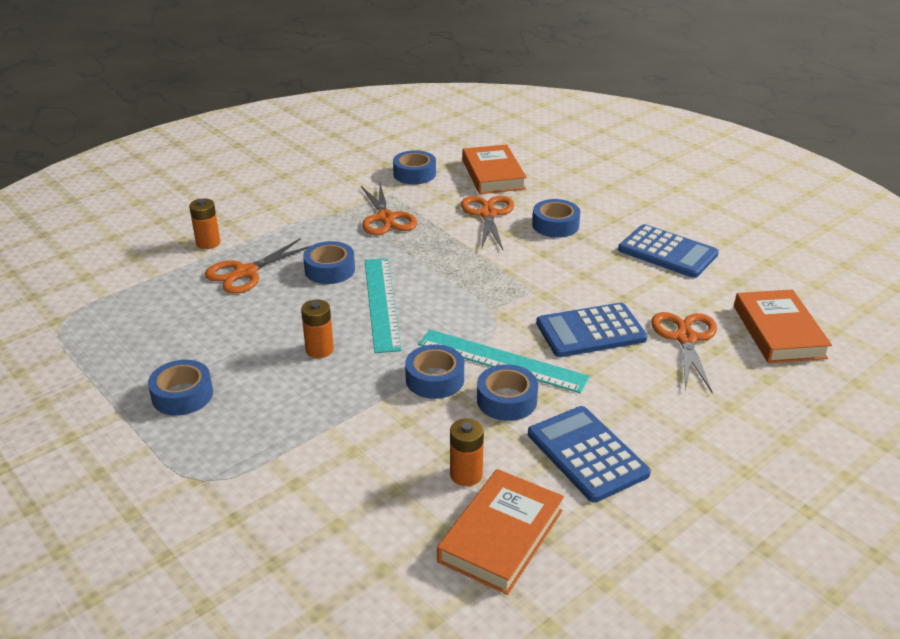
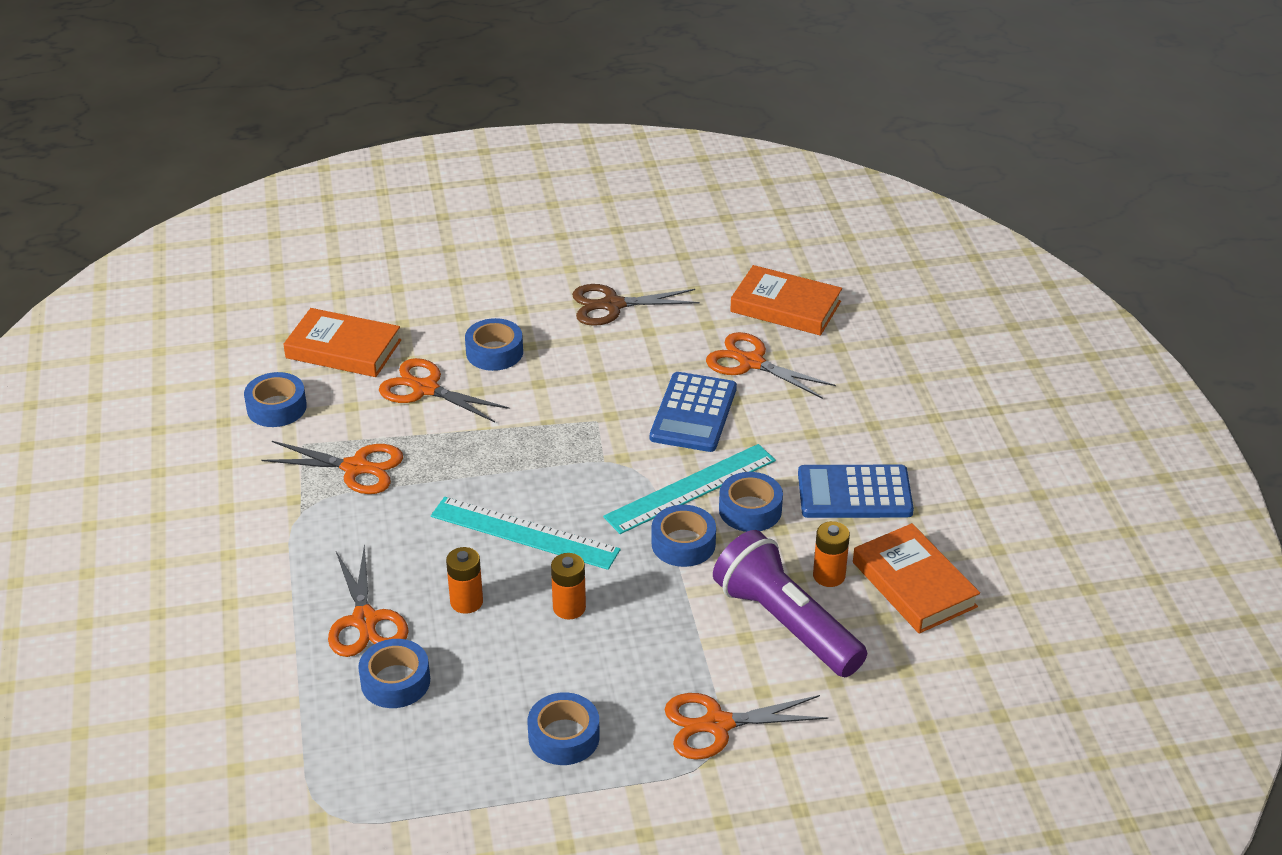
camera: 60 degrees left, 5 degrees up
orange battery [189,198,220,249] -> orange battery moved to [446,547,483,614]
blue tape [303,241,355,284] -> blue tape moved to [358,639,430,708]
blue calculator [618,224,719,278] -> brown scissors [572,284,699,326]
none -> orange scissors [664,693,828,760]
none -> purple flashlight [713,530,867,677]

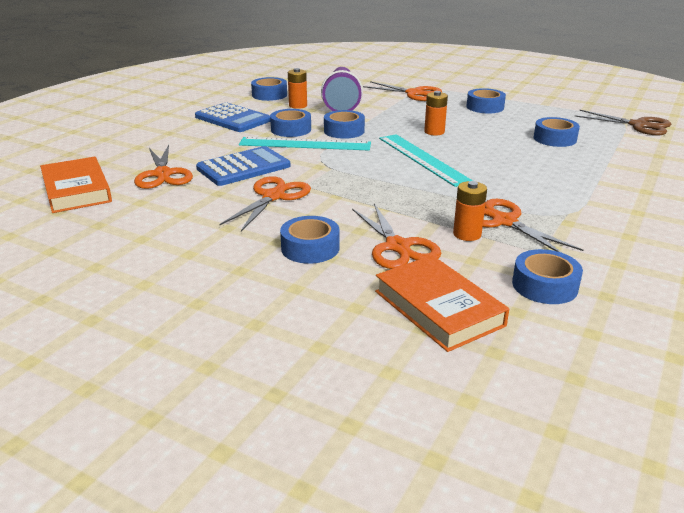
camera: 140 degrees left, 10 degrees down
orange scissors [328,544,409,657] -> orange scissors moved to [219,176,311,232]
orange battery [446,547,483,614] -> orange battery moved to [453,181,487,241]
brown scissors [572,284,699,326] -> brown scissors moved to [575,110,671,136]
orange book [853,523,980,634] -> blue tape [251,77,287,101]

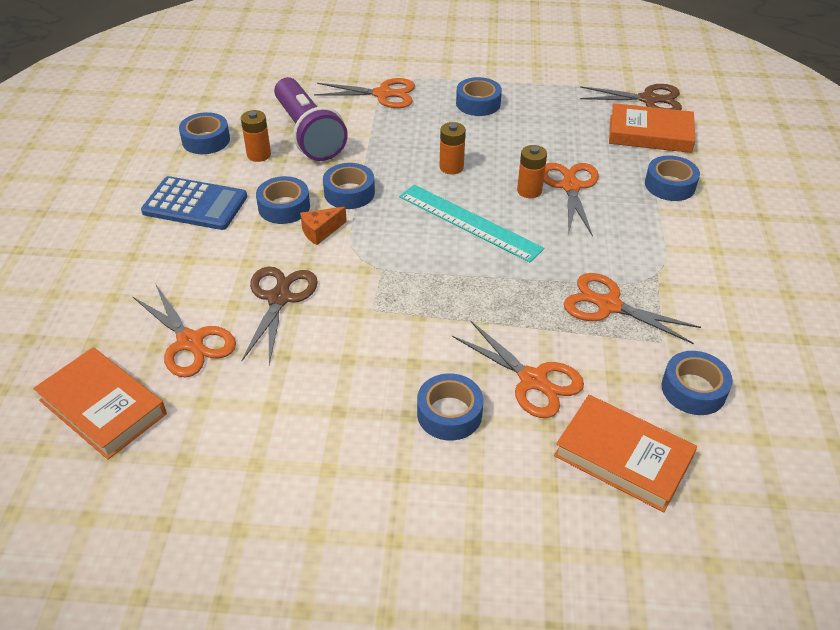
camera: 25 degrees left, 15 degrees up
blue calculator [196,146,290,186] -> brown scissors [242,267,318,365]
orange scissors [219,176,311,232] -> orange scissors moved to [544,163,599,237]
turquoise ruler [239,137,371,150] -> orange cheese [300,207,347,245]
orange battery [453,181,487,241] -> orange battery moved to [517,145,547,198]
blue tape [534,117,580,147] -> blue tape moved to [645,156,700,201]
none -> orange book [609,103,696,153]

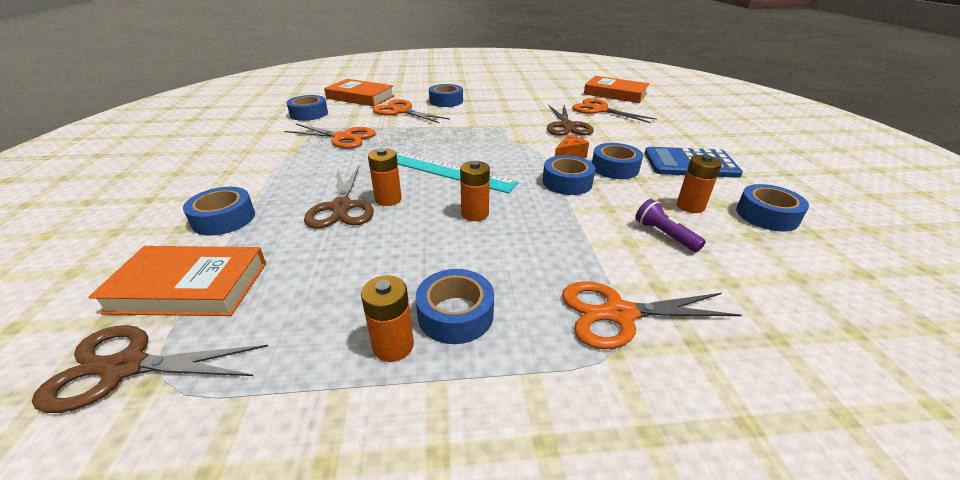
camera: 170 degrees right, 10 degrees down
purple flashlight [274,77,348,161] -> purple flashlight [635,199,706,252], size x0.44
orange scissors [544,163,599,237] -> brown scissors [304,166,374,229]
none -> orange battery [361,276,414,362]

